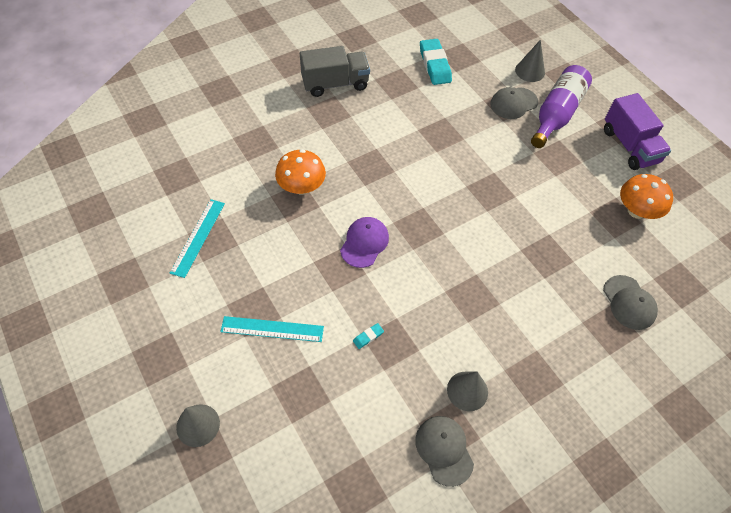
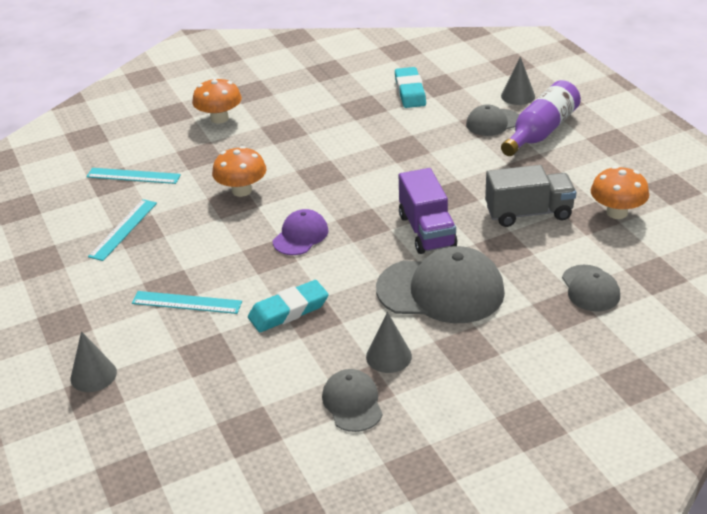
camera: 10 degrees right, 20 degrees down
grey truck [300,46,370,97] -> grey truck moved to [485,165,577,227]
turquoise eraser [353,323,384,349] -> turquoise eraser [248,280,329,332], size x2.33
purple truck [604,93,671,170] -> purple truck moved to [399,168,457,254]
none -> turquoise ruler [86,168,181,184]
none -> orange mushroom [192,78,242,124]
none -> grey cap [376,246,505,323]

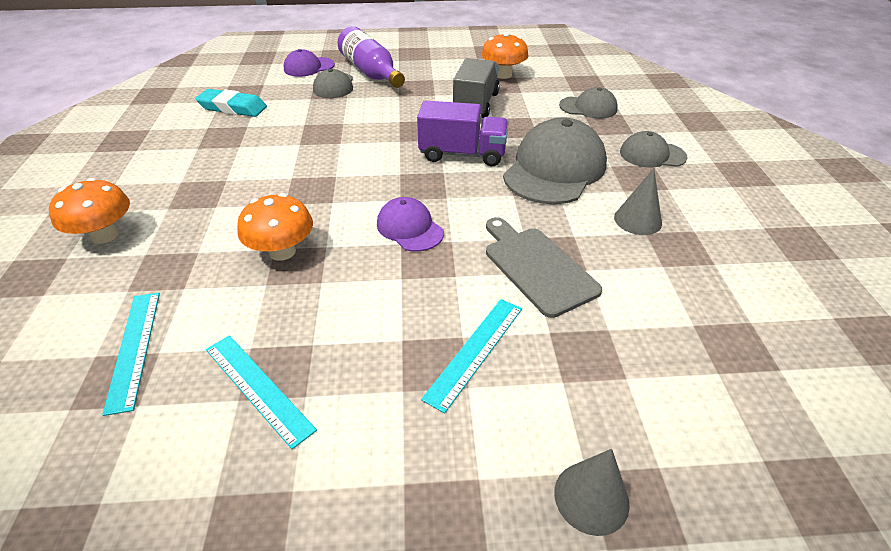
camera: 70 degrees left, 5 degrees up
turquoise ruler [86,168,181,184] -> turquoise ruler turned 45 degrees counterclockwise [102,293,160,416]
turquoise eraser [248,280,329,332] -> grey cutting board [486,217,602,318]
grey cap [322,369,383,432] -> grey cap moved to [620,131,687,168]
grey cone [501,57,535,105] -> purple cap [283,49,335,77]

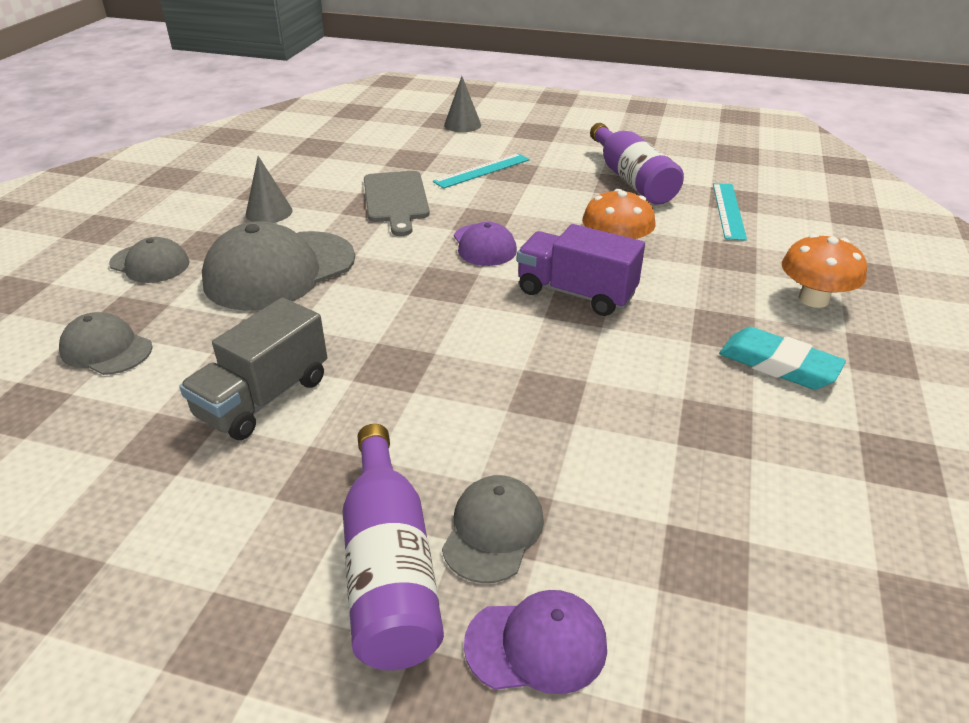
camera: 160 degrees left, 5 degrees down
turquoise eraser [195,89,267,117] -> turquoise eraser moved to [719,327,846,389]
turquoise ruler [206,335,317,449] -> purple bottle [590,123,684,205]
purple truck [417,101,508,166] -> purple truck moved to [517,224,645,316]
orange mushroom [481,32,528,79] -> none

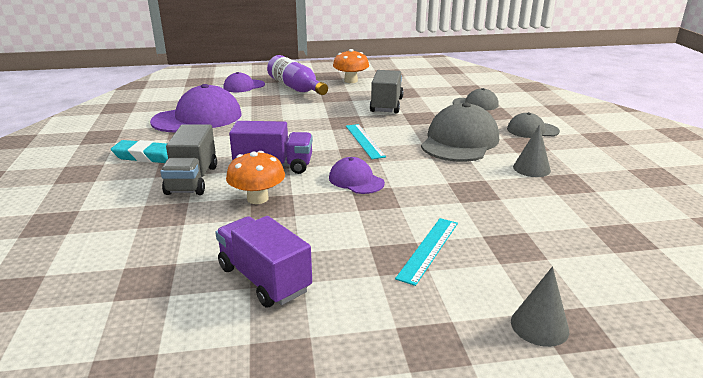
camera: 155 degrees right, 10 degrees down
grey cutting board [364,171,430,236] -> none
grey cap [442,475,544,583] -> none
purple bottle [590,123,684,205] -> purple truck [215,216,312,307]
turquoise ruler [713,183,747,241] -> turquoise ruler moved to [346,124,386,159]
orange mushroom [782,234,867,308] -> orange mushroom moved to [333,49,369,83]
none -> purple cap [150,84,241,132]
none -> grey truck [160,124,217,195]

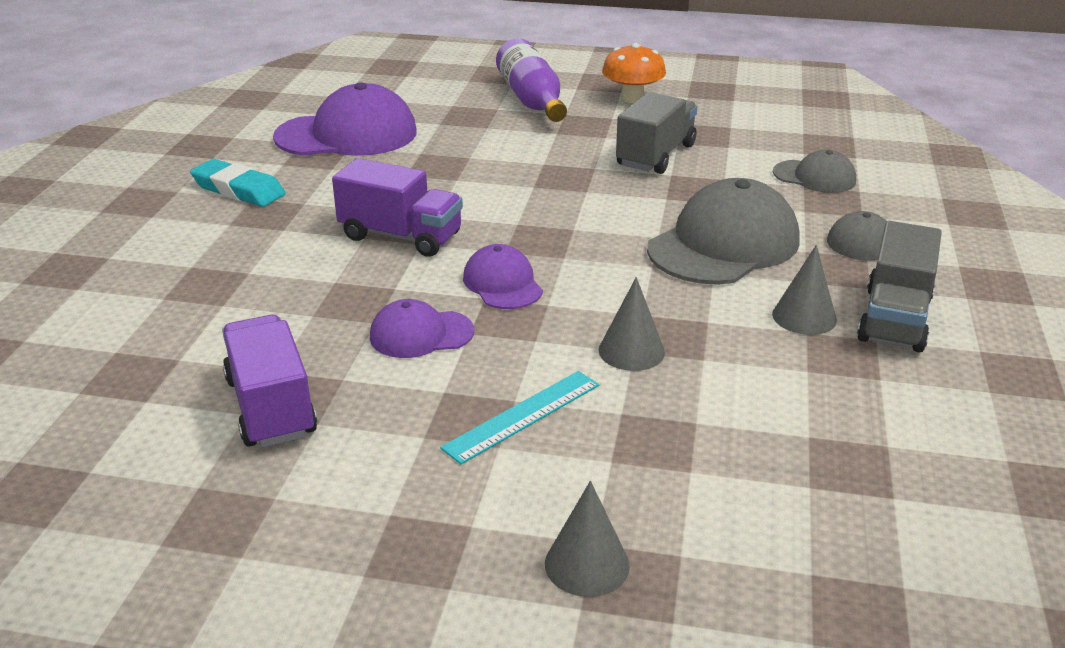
camera: 20 degrees right, 5 degrees up
grey truck [160,124,217,195] -> grey truck moved to [857,221,942,353]
purple cap [223,72,265,92] -> purple cap moved to [370,299,474,358]
orange mushroom [226,151,285,204] -> none
turquoise ruler [346,124,386,159] -> none
none -> grey cone [598,277,665,371]

